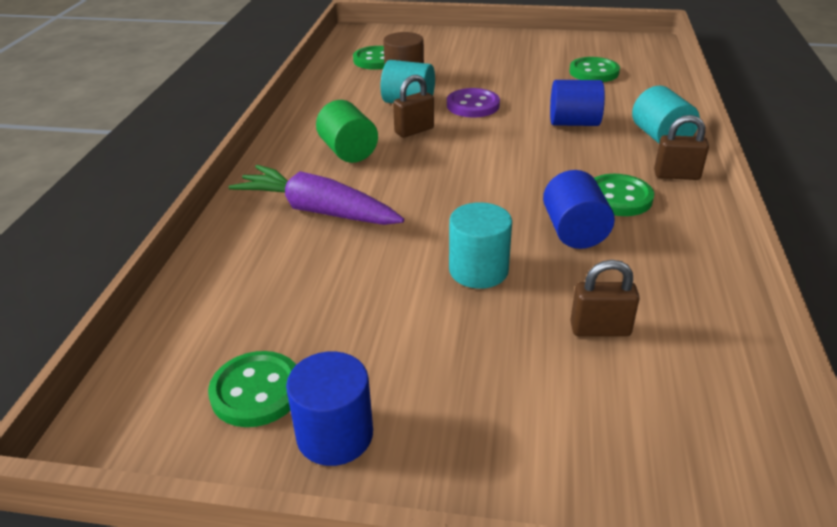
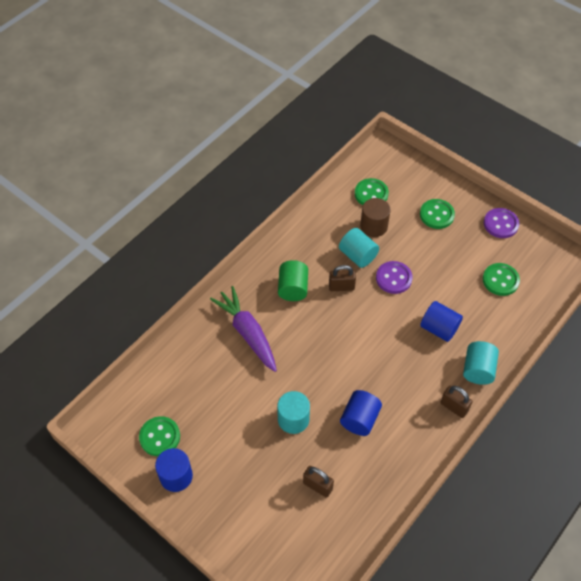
camera: 30 degrees right, 20 degrees up
green button [594,174,654,216] -> green button moved to [420,199,455,229]
none -> purple button [484,208,519,238]

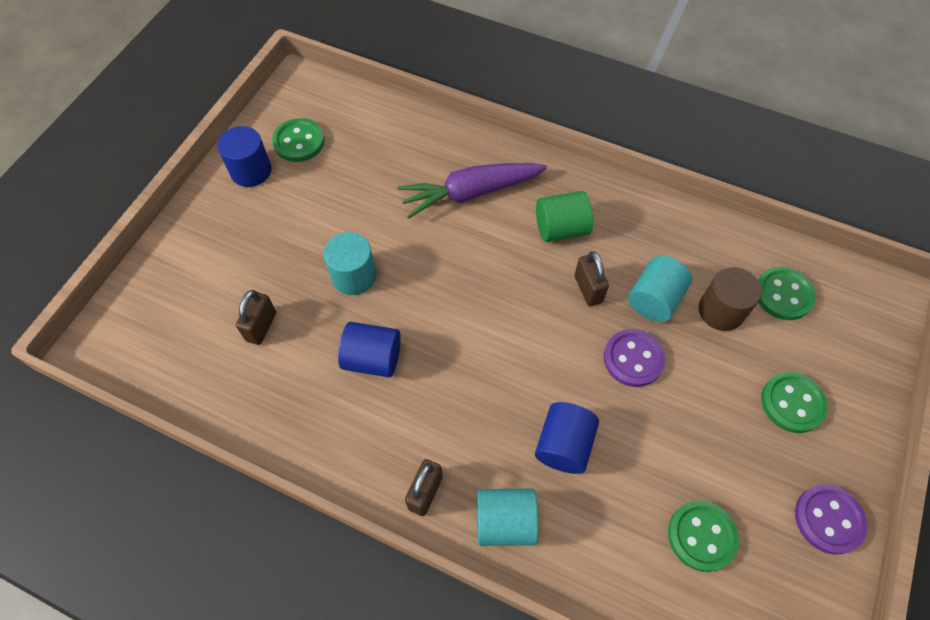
camera: 75 degrees right, 5 degrees up
purple carrot [210,286,277,372] -> purple carrot turned 150 degrees counterclockwise [398,163,547,218]

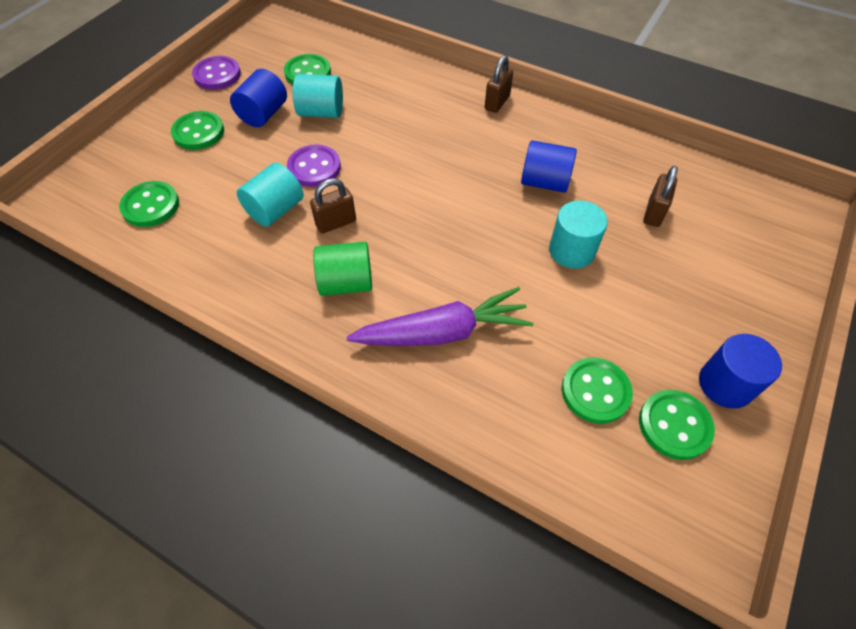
camera: 175 degrees left, 5 degrees down
turquoise cylinder [477,489,538,546] -> turquoise cylinder moved to [293,74,343,118]
blue cylinder [535,402,599,474] -> blue cylinder moved to [230,69,287,127]
brown padlock [574,251,609,306] -> brown padlock turned 75 degrees clockwise [310,178,356,234]
brown cylinder [699,267,762,331] -> none
none -> green button [562,358,633,424]

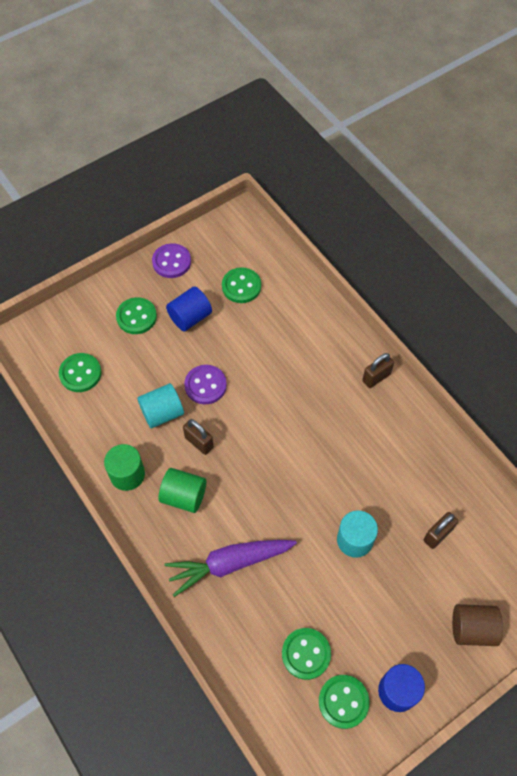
camera: 25 degrees right, 5 degrees up
turquoise cylinder [293,74,343,118] -> none
brown padlock [310,178,356,234] -> brown padlock turned 45 degrees clockwise [183,419,214,455]
purple carrot [346,287,533,346] -> purple carrot turned 150 degrees clockwise [165,540,297,597]
blue cylinder [521,140,577,193] -> none
none -> green cylinder [104,444,145,491]
none -> brown cylinder [452,604,503,646]

